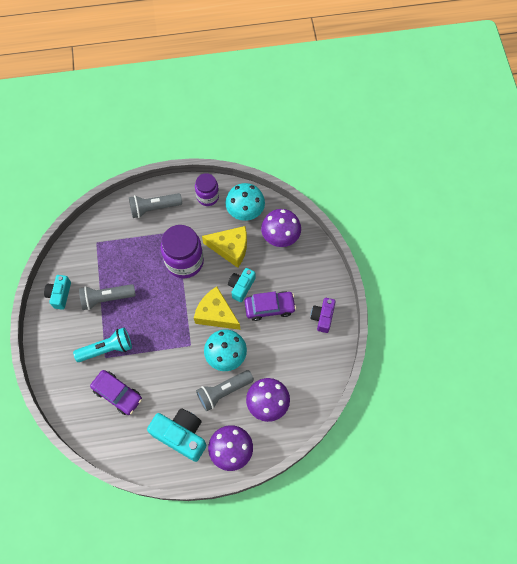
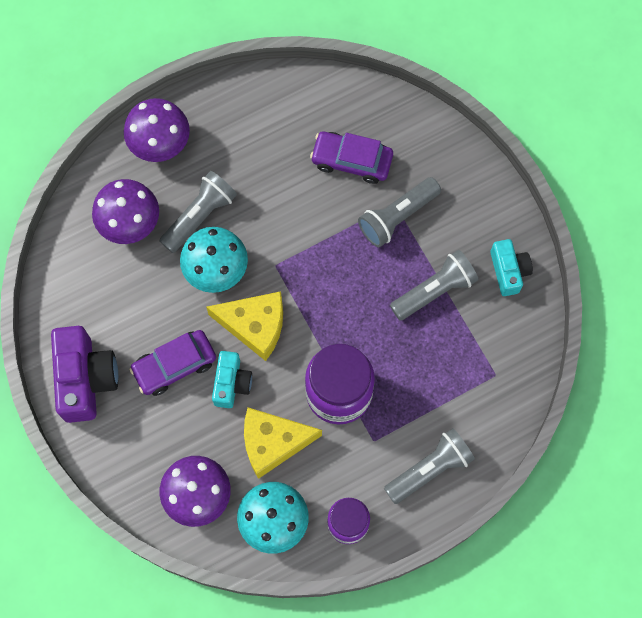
camera: 160 degrees right, 5 degrees up
turquoise flashlight [73,328,132,362] -> grey flashlight [358,177,441,247]
turquoise camera [147,408,207,462] -> none
purple camera [310,298,336,333] -> purple camera [51,326,118,423], size x1.68

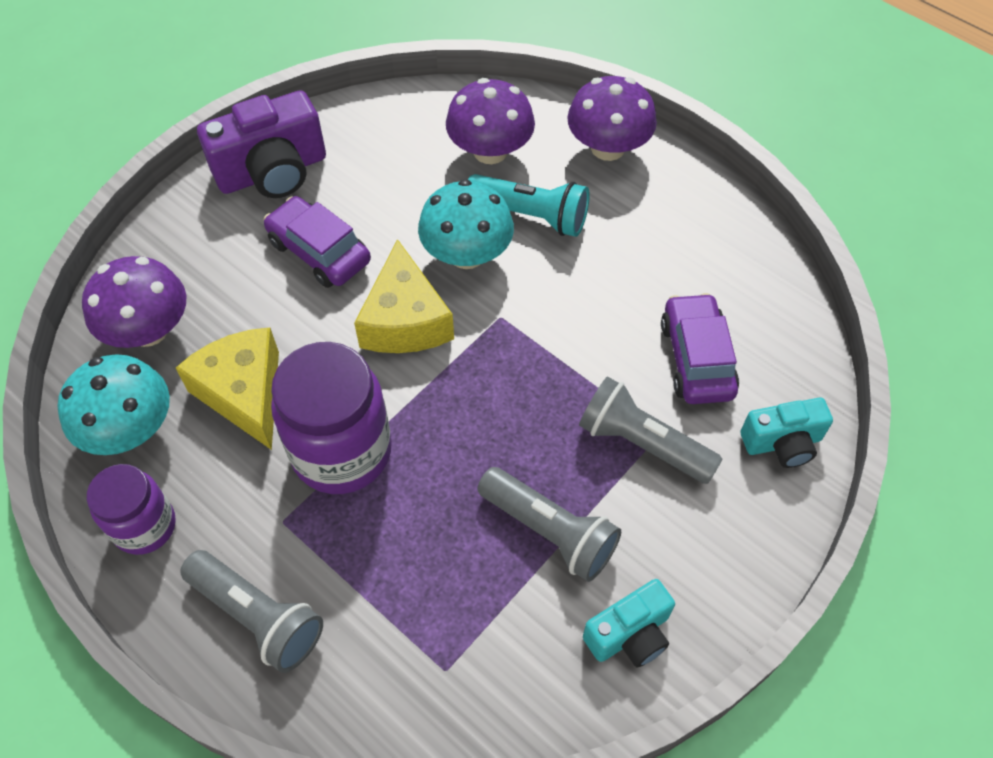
camera: 70 degrees right, 15 degrees down
grey flashlight [159,171,237,253] -> turquoise flashlight [468,174,590,237]
turquoise camera [212,351,252,408] -> turquoise camera moved to [740,397,833,468]

